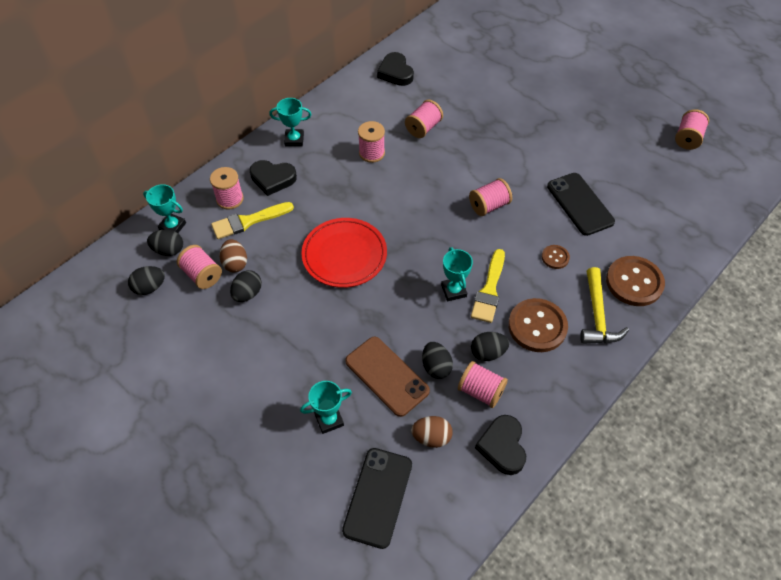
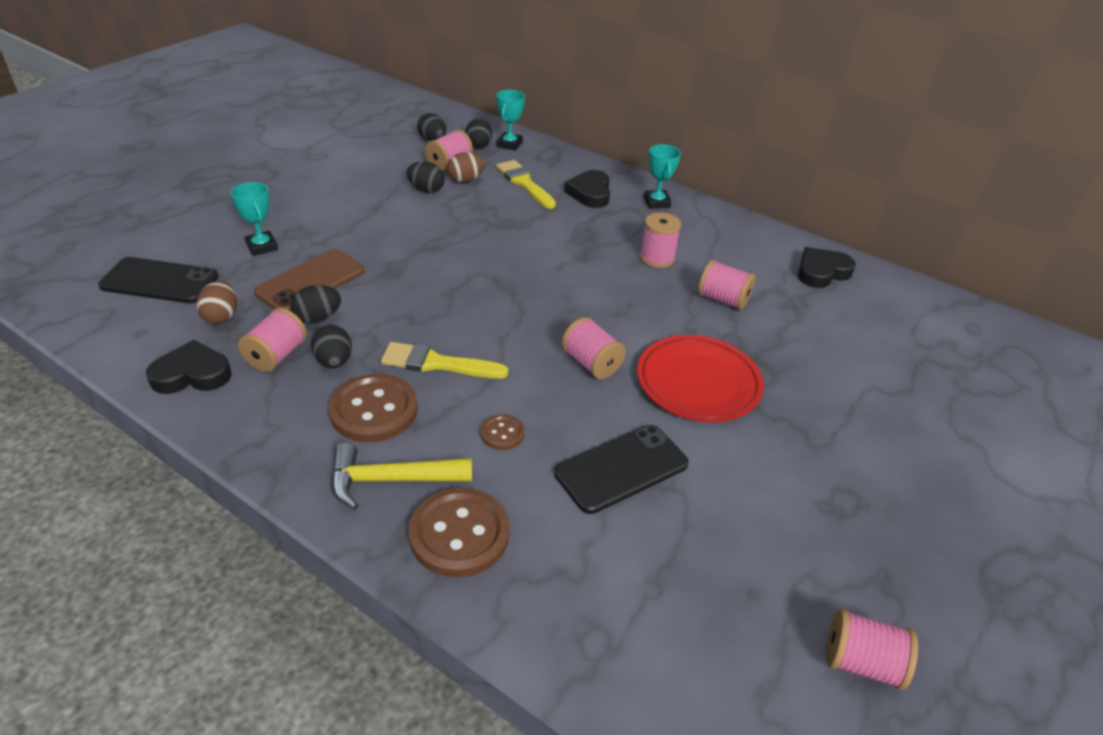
camera: 80 degrees right, 15 degrees down
pink spool [210,167,244,210] -> none
red plate [301,218,387,288] -> red plate moved to [637,335,764,422]
turquoise trophy [441,247,473,301] -> none

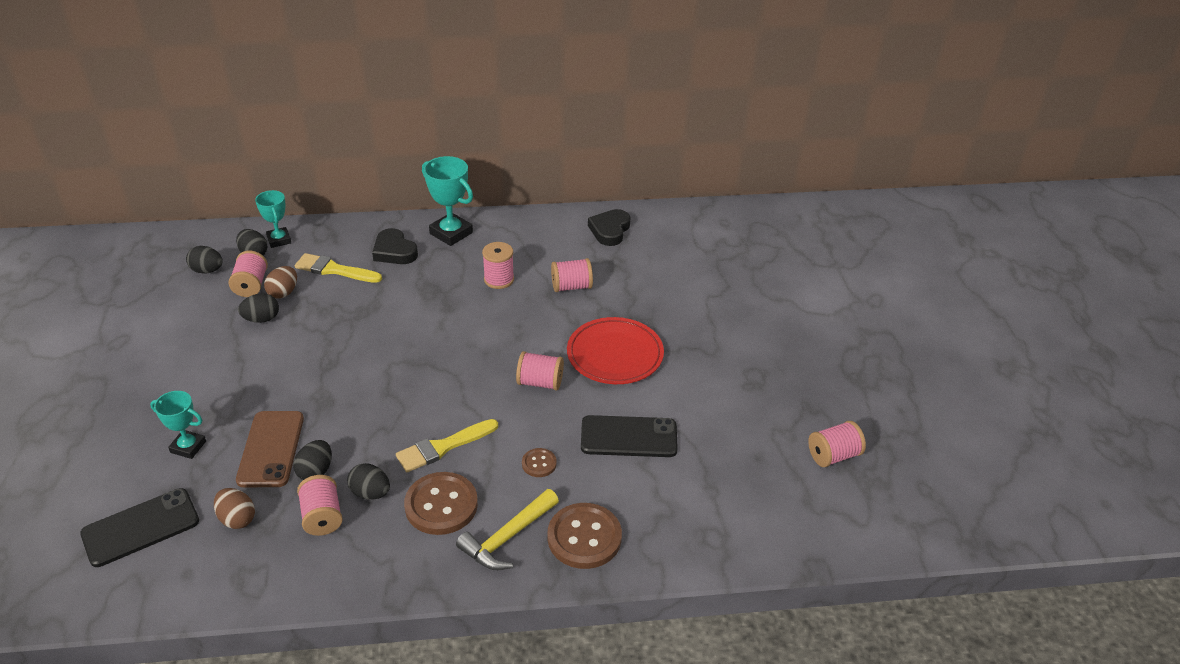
camera: 40 degrees left, 0 degrees up
black heart [146,340,232,394] -> none
black phone [554,425,689,514] -> black phone turned 75 degrees clockwise [581,415,678,457]
turquoise trophy [644,144,681,209] -> turquoise trophy [422,156,473,246], size x1.54

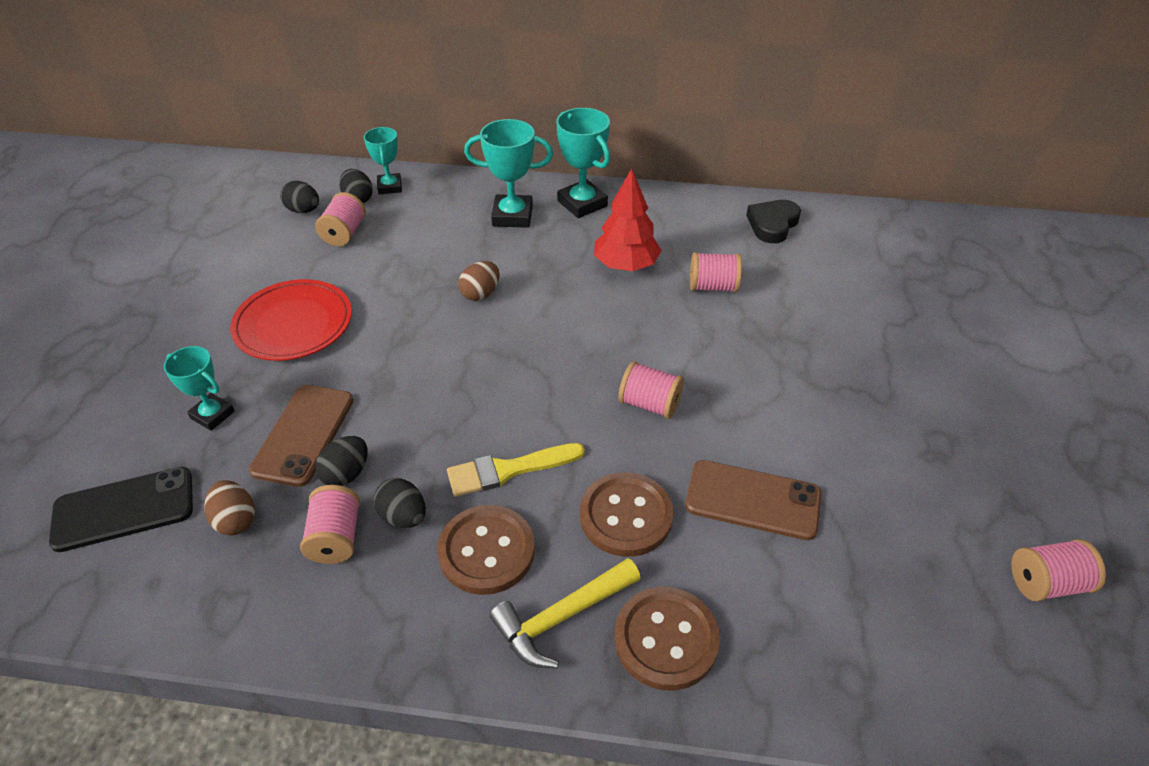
camera: 15 degrees right, 5 degrees up
black egg [238,293,279,323] -> none
brown egg [264,266,297,299] -> brown egg moved to [458,261,499,301]
yellow brush [295,253,382,283] -> none
black heart [372,228,418,264] -> turquoise trophy [464,119,553,228]
pink spool [482,242,514,289] -> red tree [594,168,662,271]
brown button [522,448,557,477] -> brown button [580,472,674,557], size x2.00
red plate [567,317,664,384] -> red plate moved to [230,279,352,361]
black phone [581,415,678,457] -> brown phone [685,460,821,540]

